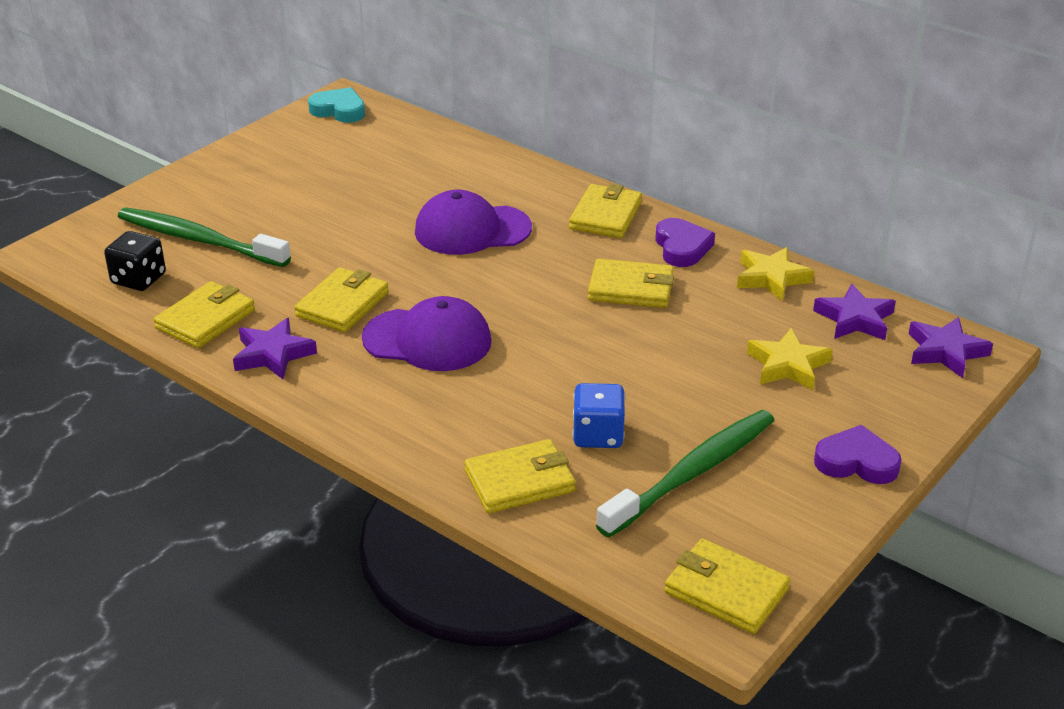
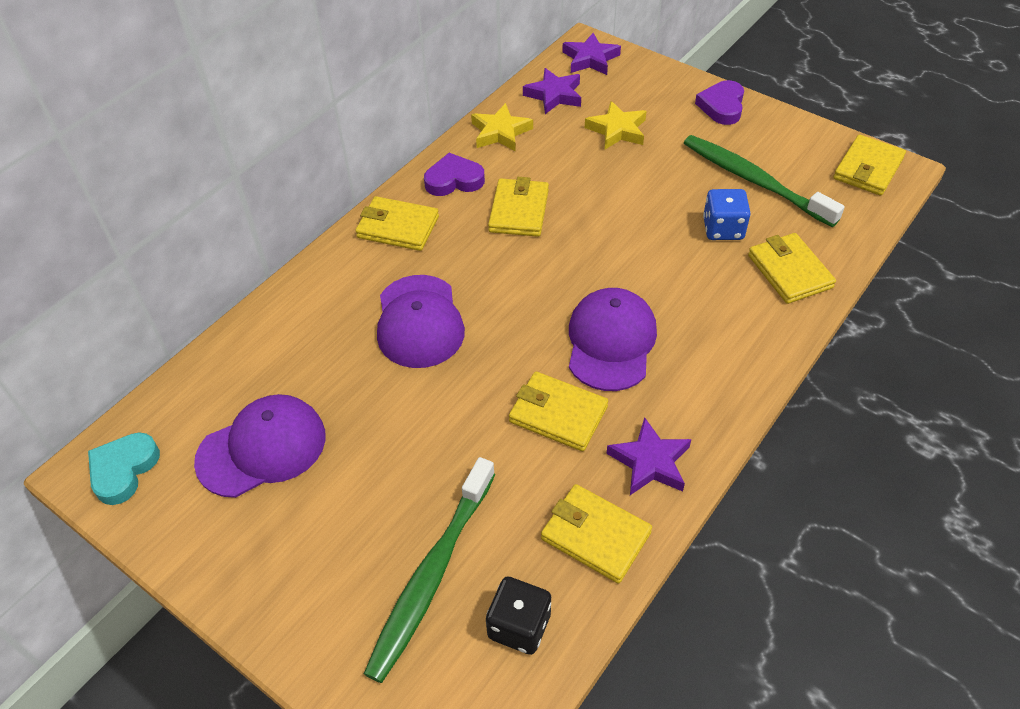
camera: 90 degrees left, 15 degrees up
none -> purple cap [194,394,326,498]

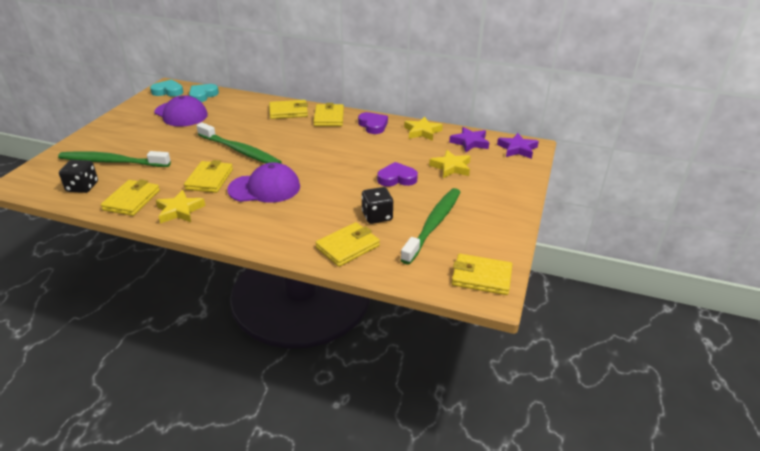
camera: 70 degrees right, 15 degrees down
purple cap [377,275,465,368] -> none
yellow wallet [488,177,549,237] -> yellow wallet moved to [269,100,308,119]
purple star [606,417,691,495] -> yellow star [156,190,205,224]
purple heart [695,80,744,125] -> purple heart moved to [377,162,418,187]
blue dice [703,189,751,240] -> black dice [362,187,393,224]
none -> turquoise heart [189,84,219,102]
none -> green toothbrush [196,122,282,164]

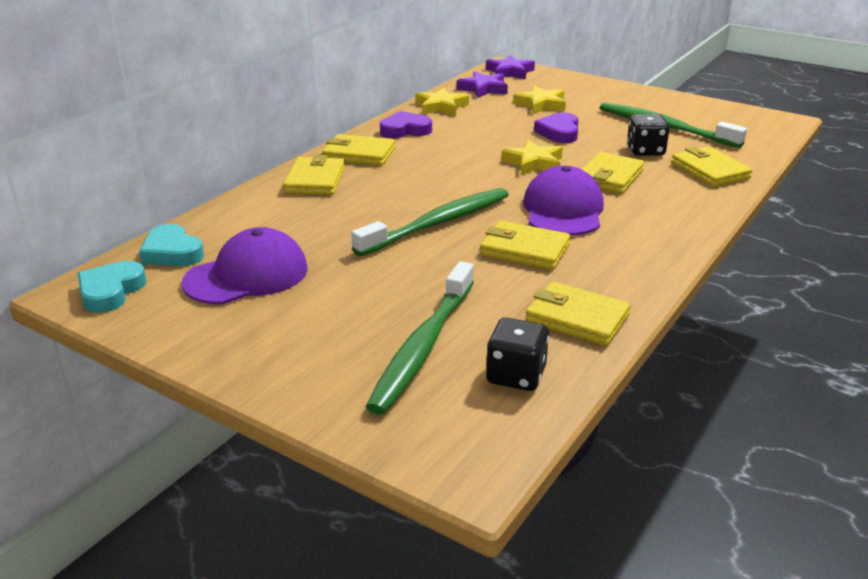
camera: 75 degrees left, 5 degrees down
yellow star [156,190,205,224] -> yellow star moved to [501,140,563,175]
yellow wallet [452,254,512,295] -> yellow wallet moved to [582,152,644,194]

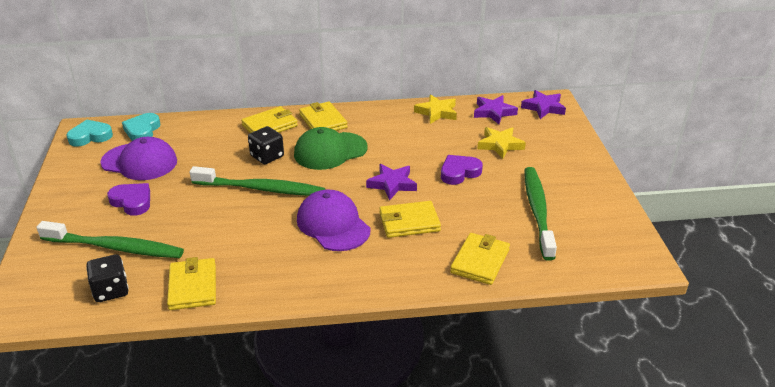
camera: 50 degrees right, 5 degrees up
green toothbrush [366,261,474,415] -> green toothbrush turned 150 degrees counterclockwise [37,221,184,258]
purple heart [380,111,432,138] -> purple heart moved to [107,183,150,216]
yellow wallet [480,221,570,270] -> none
yellow star [501,140,563,175] -> purple star [366,164,417,201]
purple cap [523,166,604,236] -> purple cap turned 90 degrees counterclockwise [297,190,371,251]
black dice [627,114,670,156] -> black dice moved to [248,126,284,164]
none -> green cap [294,127,368,170]

